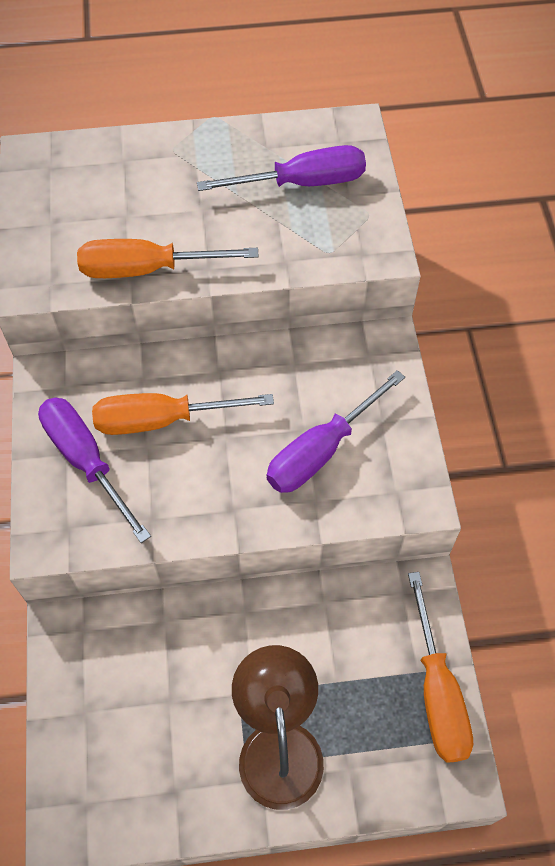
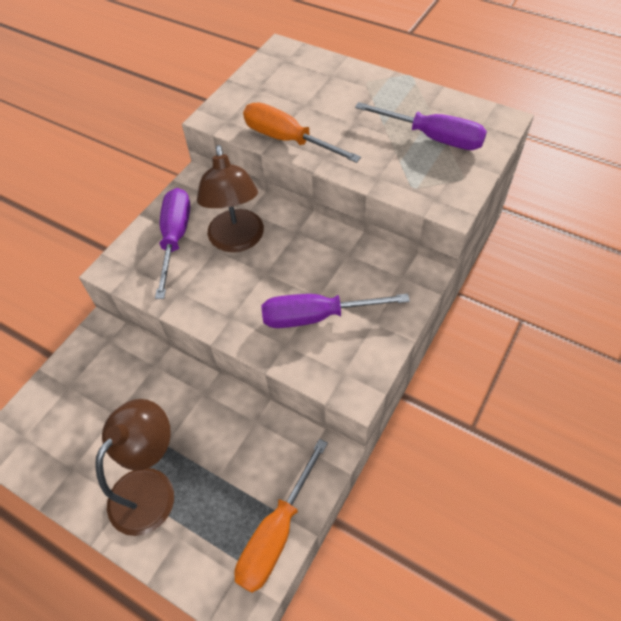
camera: 40 degrees right, 5 degrees down
orange screwdriver [92,393,274,435] -> brown lamp [197,145,264,252]

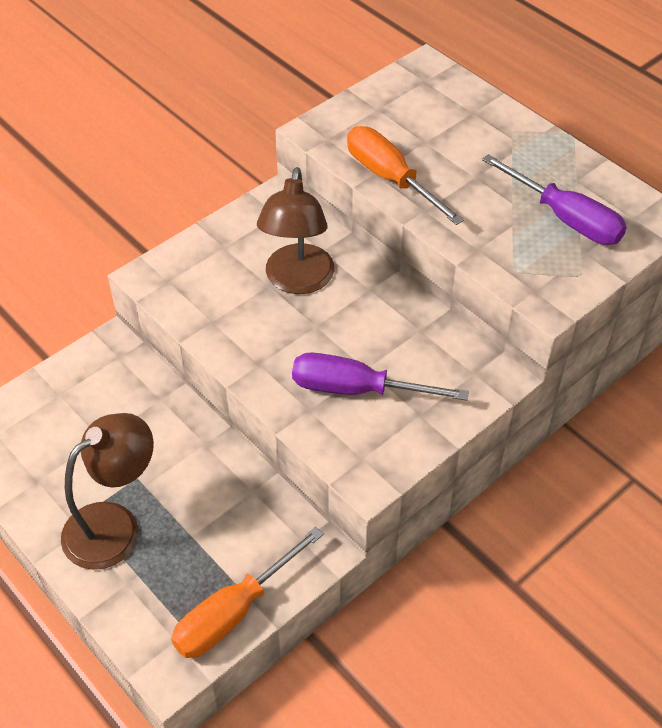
camera: 15 degrees right, 5 degrees down
purple screwdriver [155,188,190,299] -> none

